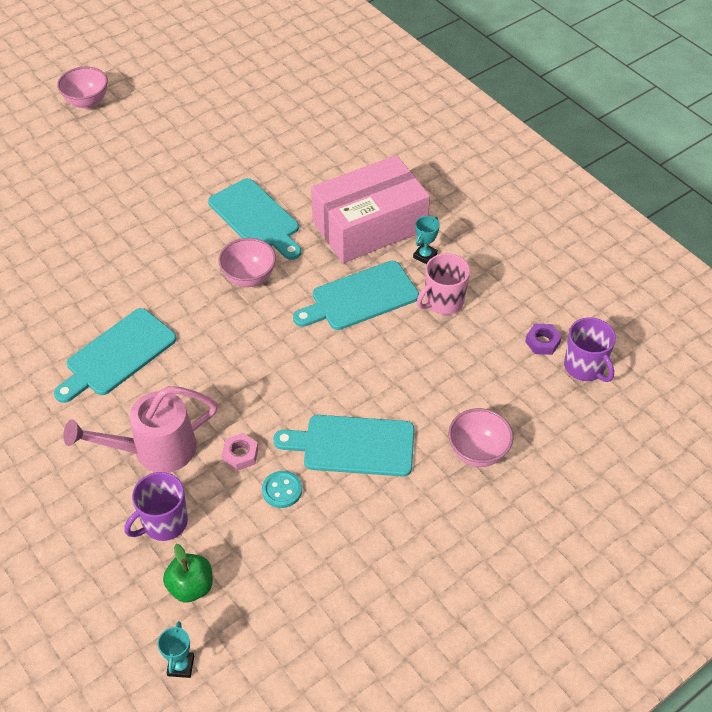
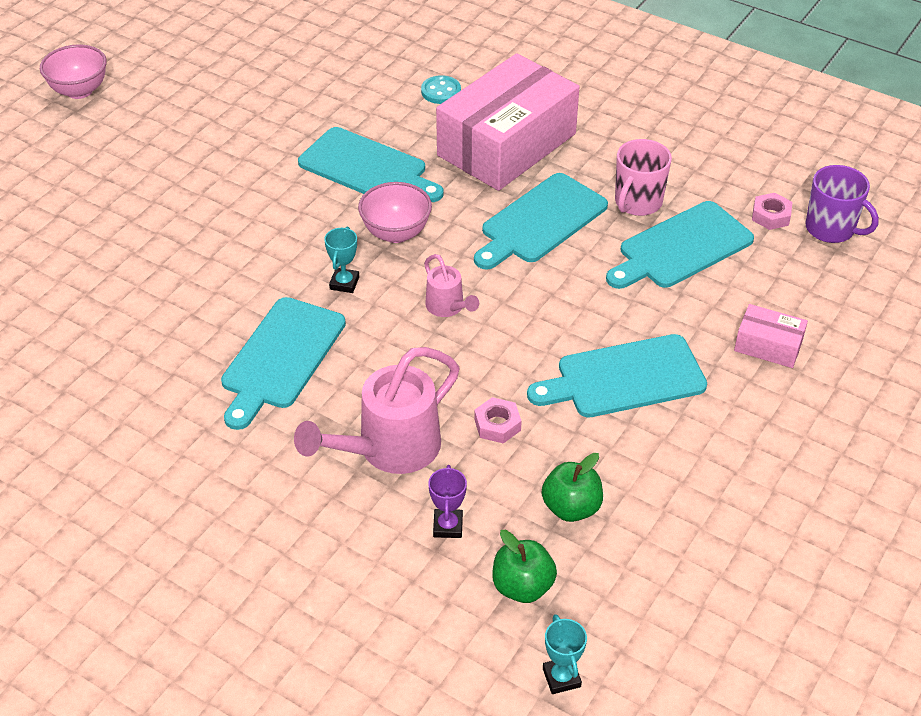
camera: 20 degrees left, 5 degrees down
purple mug [124,472,188,541] -> purple trophy [428,465,467,538]
turquoise button [262,471,302,508] -> turquoise button moved to [421,75,461,104]
turquoise trophy [413,216,440,264] -> turquoise trophy moved to [324,227,359,293]
pink bowl [448,408,513,467] -> pink box [734,304,808,368]
purple nut [525,324,562,355] -> pink nut [752,193,792,230]
none -> pink watering can [424,254,479,317]
none -> green apple [542,453,603,522]
none -> turquoise cutting board [606,201,754,289]

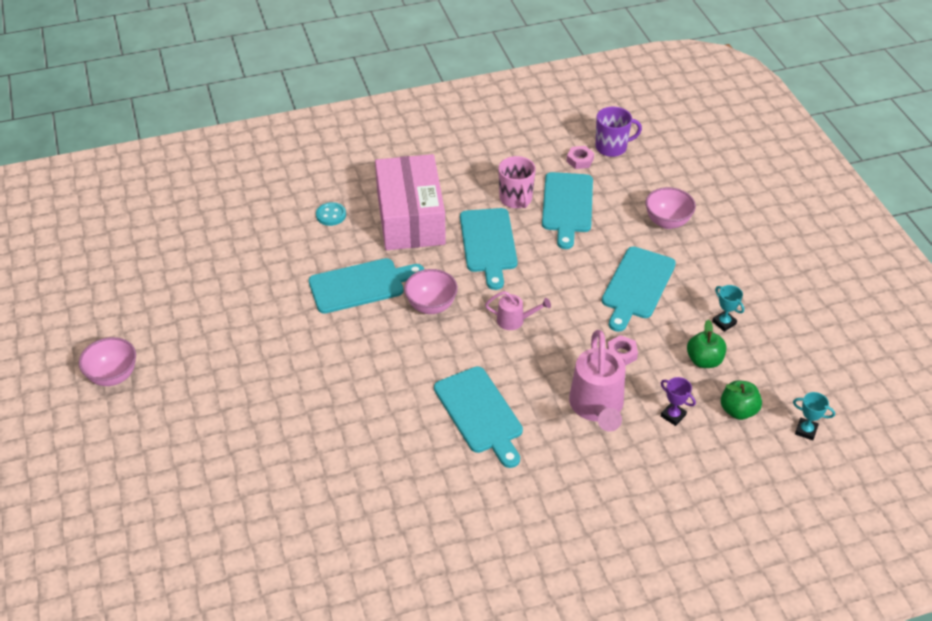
camera: 50 degrees left, 0 degrees up
turquoise trophy [324,227,359,293] -> turquoise trophy moved to [712,285,744,332]
pink box [734,304,808,368] -> pink bowl [645,187,696,229]

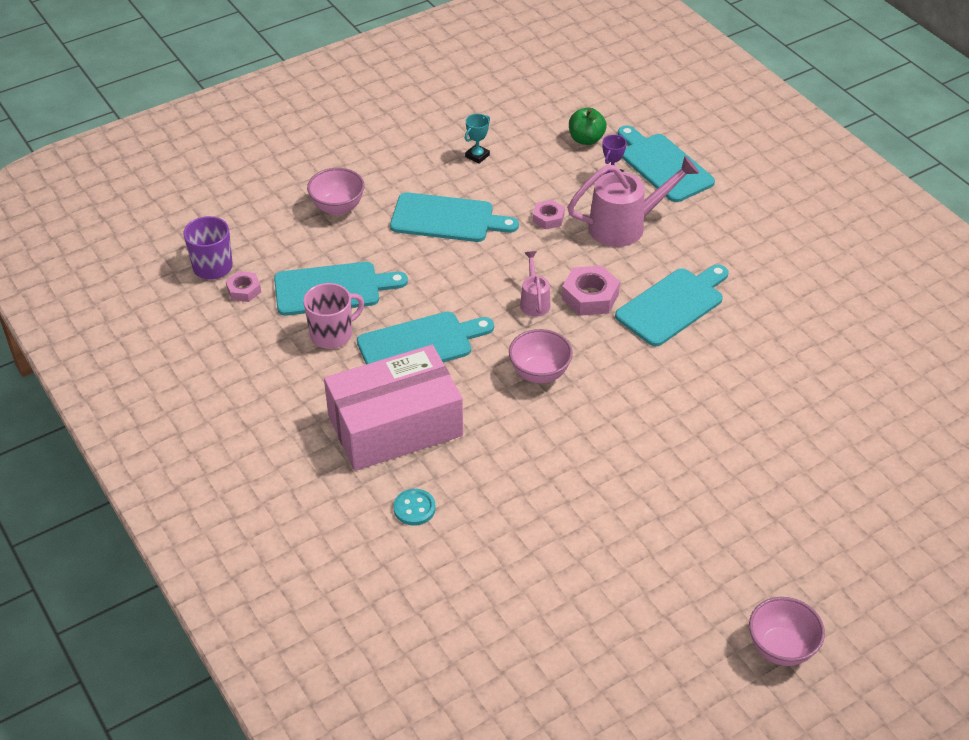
camera: 105 degrees left, 0 degrees up
turquoise cutting board [309,258,424,314] -> turquoise cutting board moved to [618,125,715,202]
green apple [687,320,726,368] -> none
turquoise trophy [793,392,835,440] -> none
none -> pink nut [562,265,620,316]

